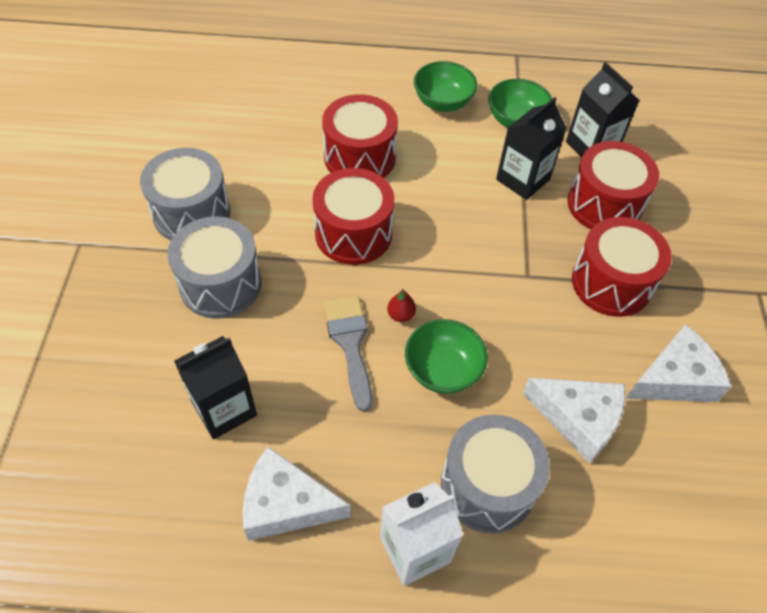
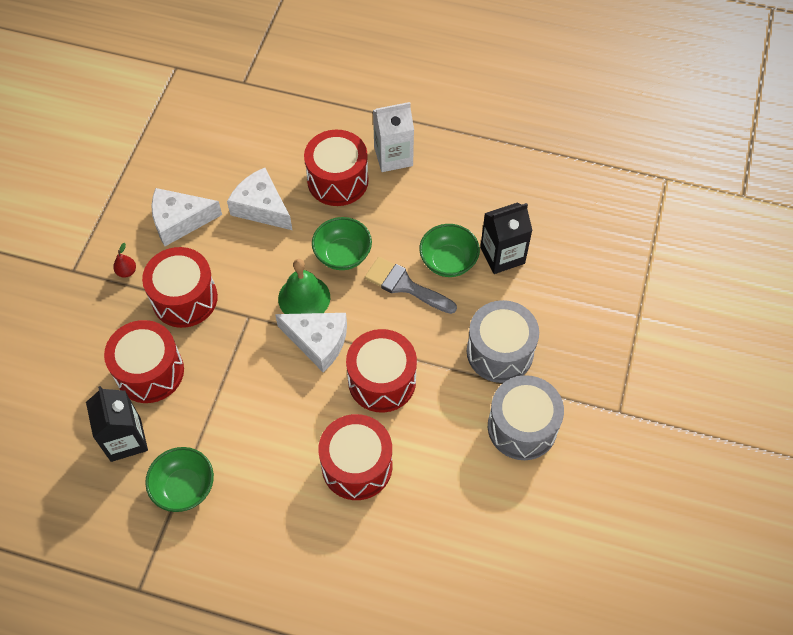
camera: 165 degrees left, 5 degrees up
white cheese [243,447,351,541] -> white cheese moved to [275,313,347,372]
grey brush [324,296,372,412] -> grey brush turned 120 degrees clockwise [365,257,457,314]
red pear [387,289,416,322] -> red pear moved to [113,243,136,277]
green bowl [414,61,477,112] -> green bowl moved to [419,224,480,277]
grey drum [441,415,550,533] -> red drum [304,130,369,206]
black carton [496,97,567,200] -> none
none -> green bell [278,259,330,314]

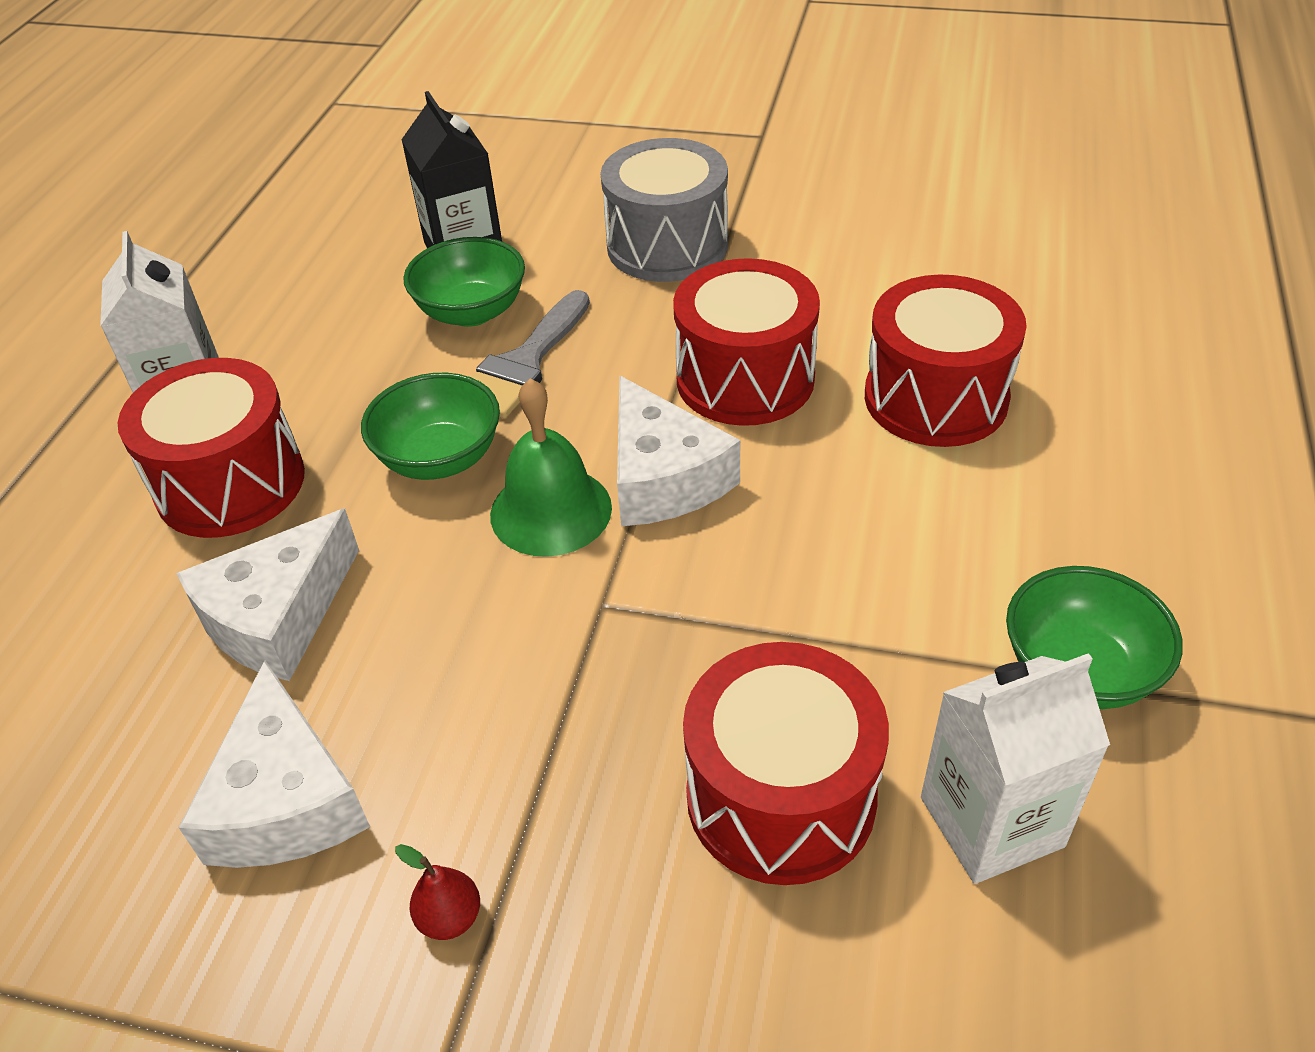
camera: 90 degrees left, 15 degrees down
black carton [86,386,148,462] -> white carton [921,653,1110,884]
red drum [142,247,218,328] -> none
white cheese [275,313,347,372] -> white cheese turned 135 degrees clockwise [617,375,740,526]
grey drum [488,375,564,460] -> none

